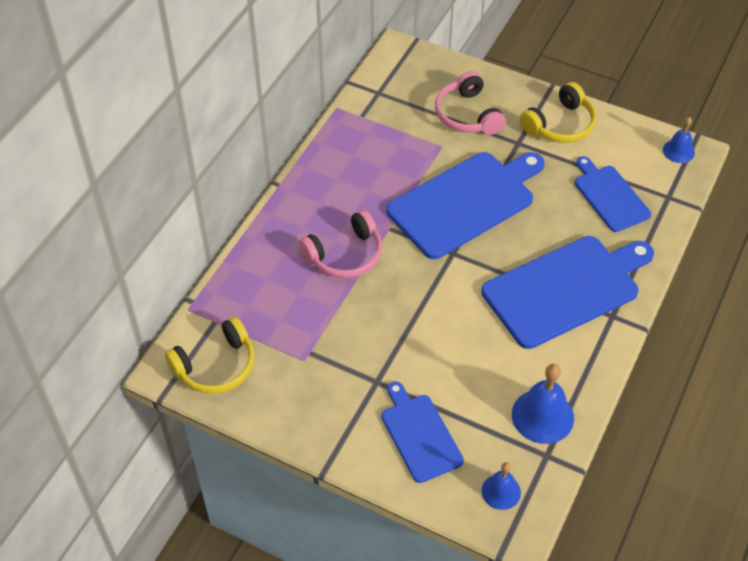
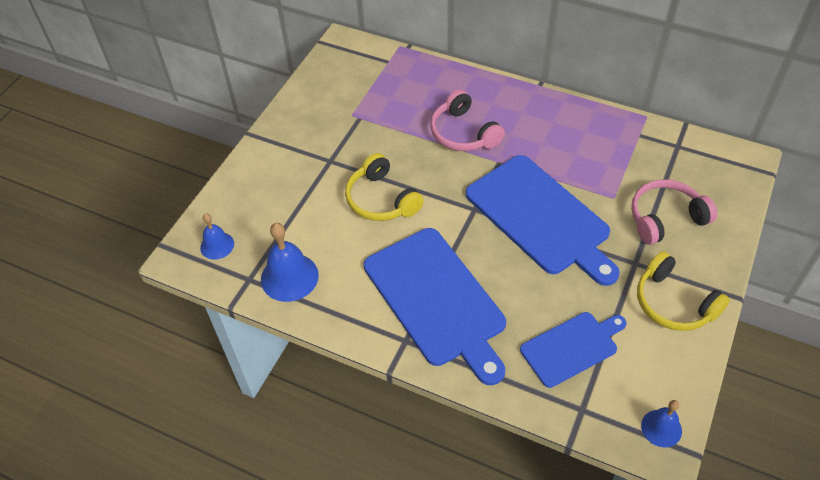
camera: 90 degrees right, 0 degrees up
yellow headphones [165,317,254,394] -> yellow headphones moved to [345,153,424,221]
blue cutting board [381,382,464,483] -> none

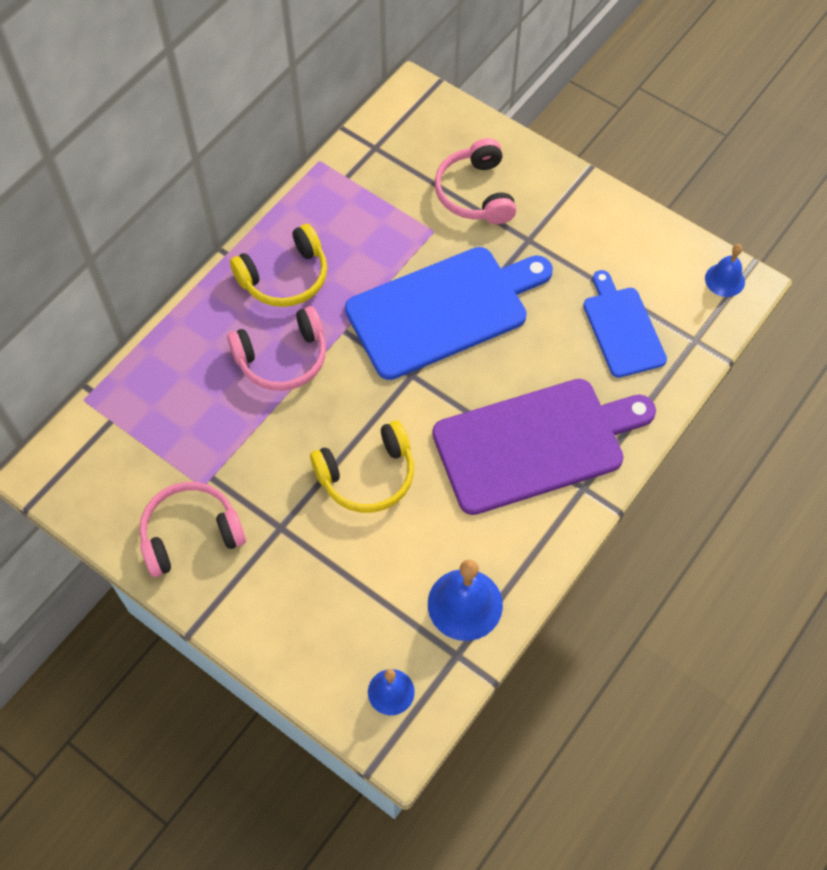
camera: 80 degrees left, 10 degrees up
blue cutting board [364,228,506,385] -> purple cutting board [432,379,656,515]
yellow headphones [637,251,730,331] -> yellow headphones moved to [230,224,327,307]
none -> pink headphones [139,482,246,577]

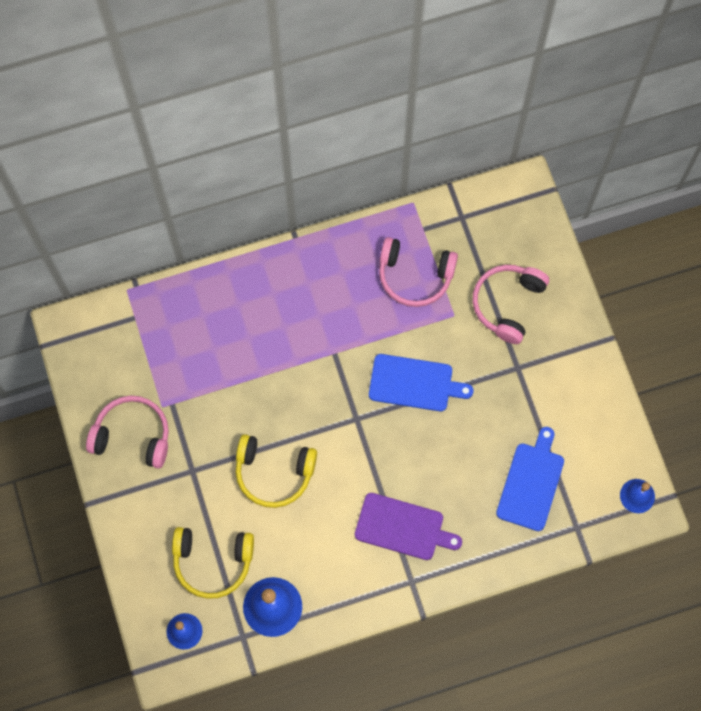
camera: 35 degrees right, 10 degrees up
pink headphones [227,306,326,391] -> pink headphones moved to [379,237,458,307]
yellow headphones [230,224,327,307] -> yellow headphones moved to [172,527,254,599]
blue cutting board [345,247,553,380] -> blue cutting board [369,354,474,411], size x0.57
purple cutting board [432,379,656,515] -> purple cutting board [355,493,462,560], size x0.57

